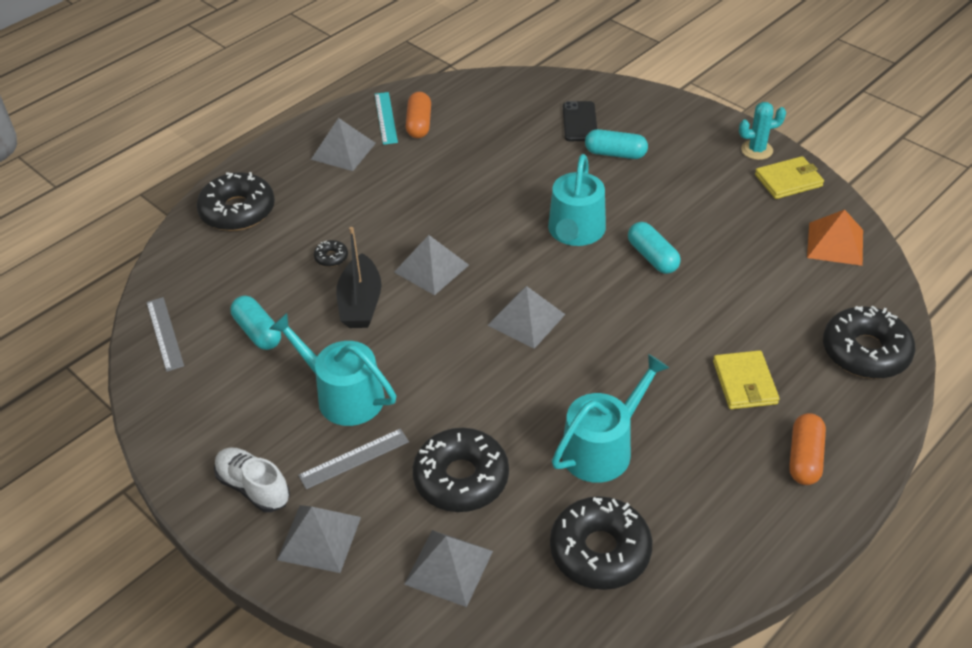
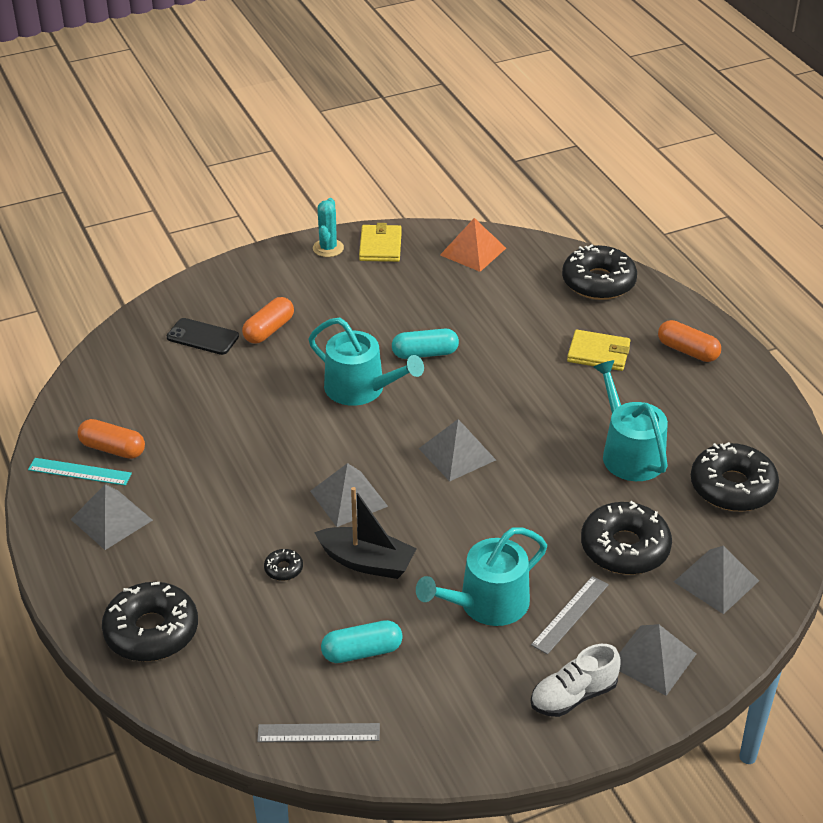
camera: 70 degrees left, 5 degrees down
grey ruler [298,428,409,489] -> grey ruler turned 45 degrees clockwise [531,576,609,654]
turquoise capsule [585,129,648,159] -> orange capsule [242,297,294,344]

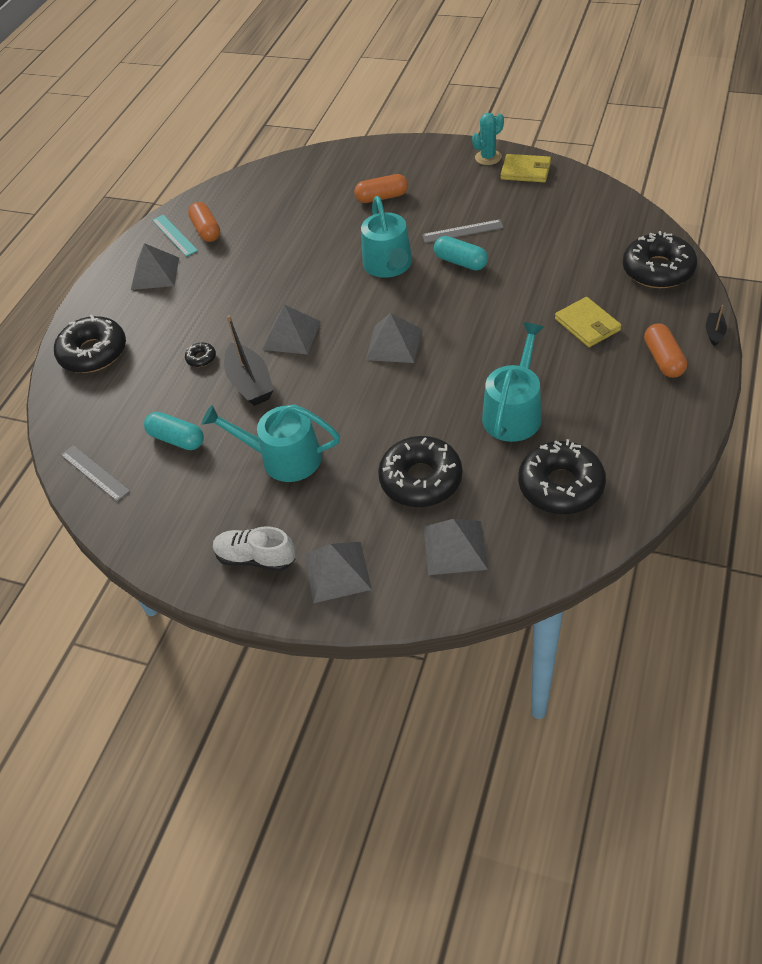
camera: 50 degrees right, 10 degrees up
black phone [167,318,239,355] -> none
yellow wallet [359,223,402,262] -> yellow wallet turned 60 degrees clockwise [500,154,551,183]
orange pyramid [440,218,506,272] -> none
grey ruler [531,576,609,654] -> grey ruler moved to [422,219,504,243]
none -> black boat [706,305,727,347]

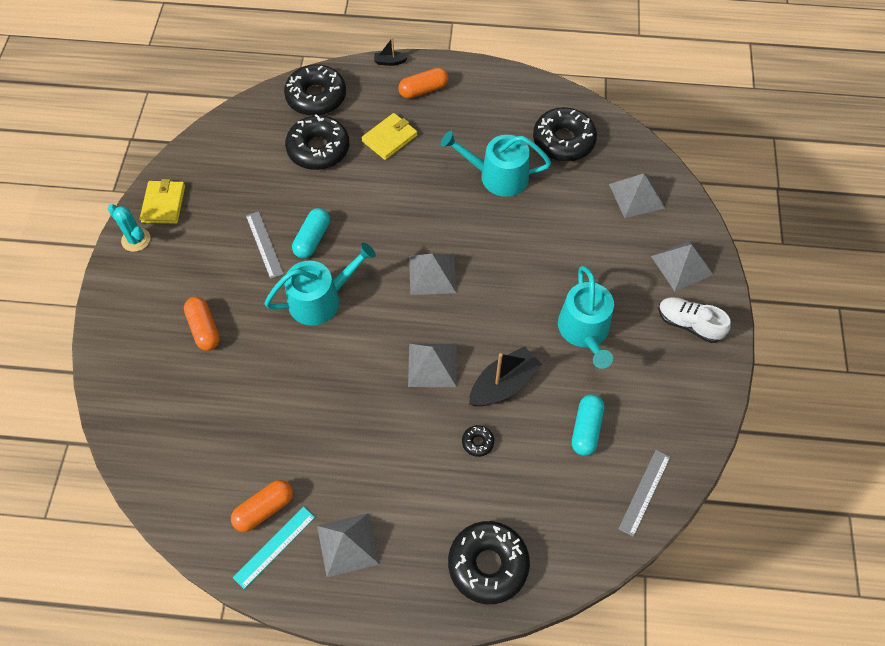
camera: 110 degrees left, 10 degrees up
white shoe [213,526,296,571] -> white shoe turned 120 degrees clockwise [658,297,731,343]
black donut [378,436,462,507] -> black donut moved to [285,114,349,170]

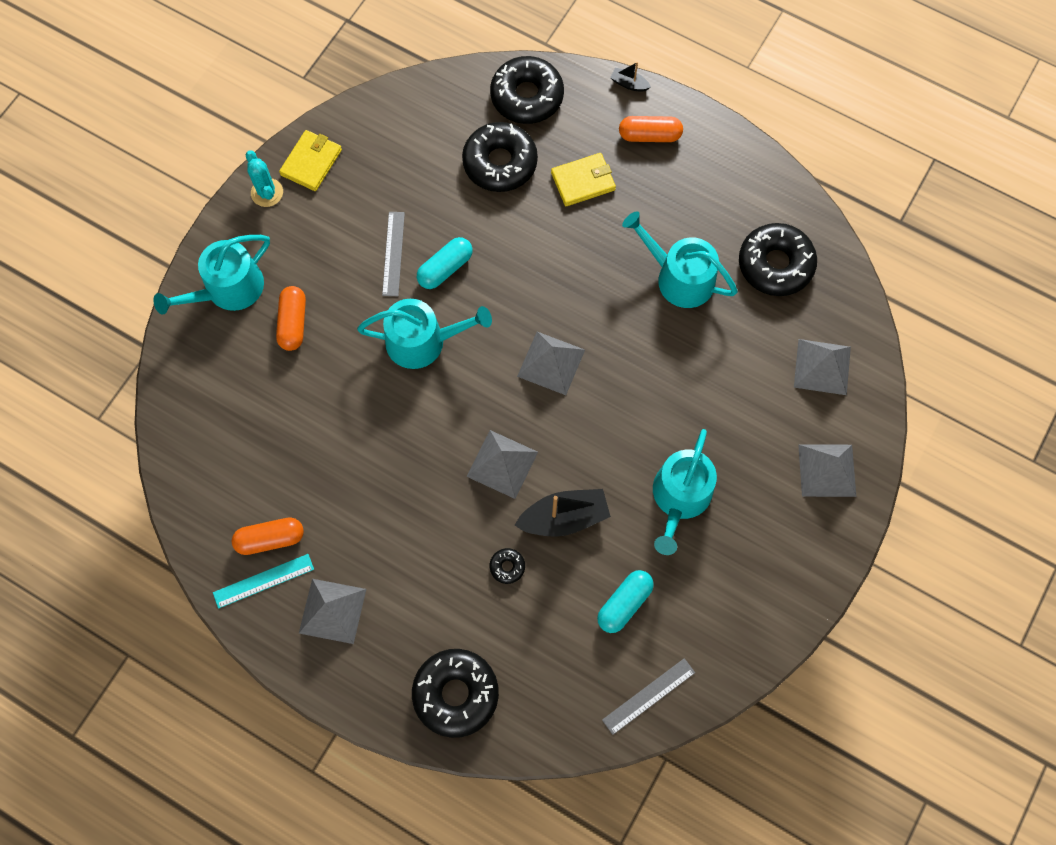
camera: 25 degrees right, 10 degrees up
white shoe [658,297,731,343] -> none
none -> turquoise watering can [153,235,270,315]

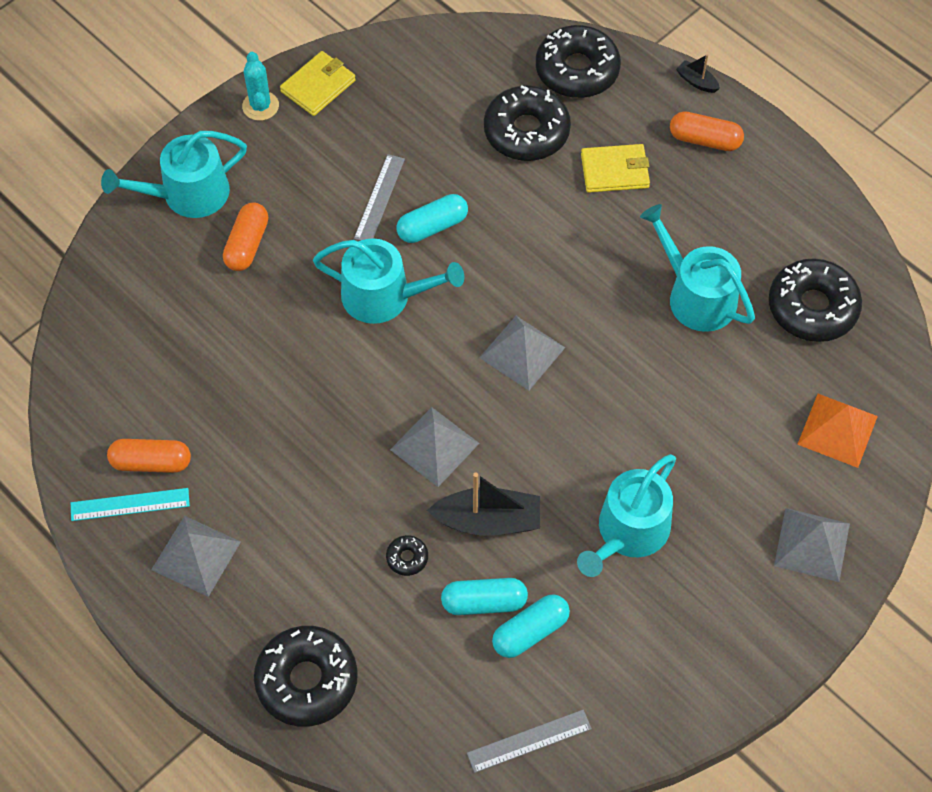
camera: 15 degrees right, 10 degrees down
grey pyramid [794,339,851,395] -> orange pyramid [797,394,878,468]
none -> turquoise capsule [441,578,528,615]

